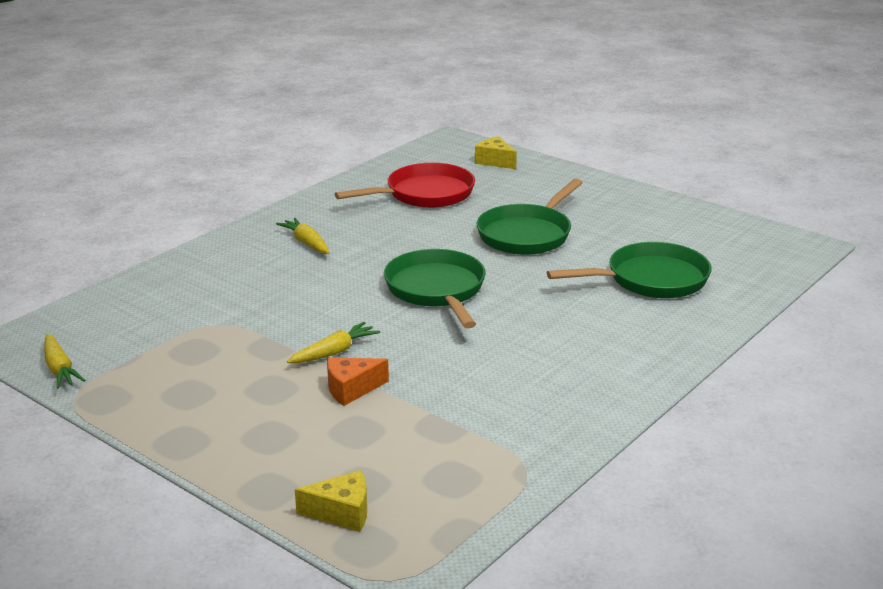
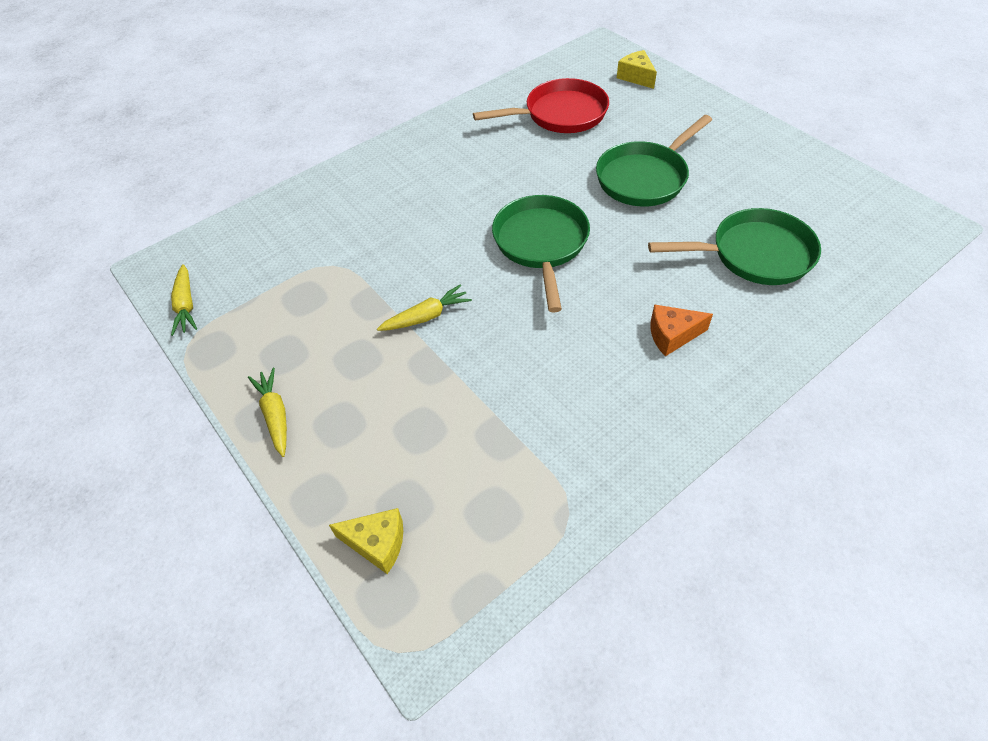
camera: 15 degrees right, 25 degrees up
yellow carrot [276,218,330,254] -> yellow carrot moved to [248,368,287,457]
orange cheese [327,358,389,406] -> orange cheese moved to [650,304,713,356]

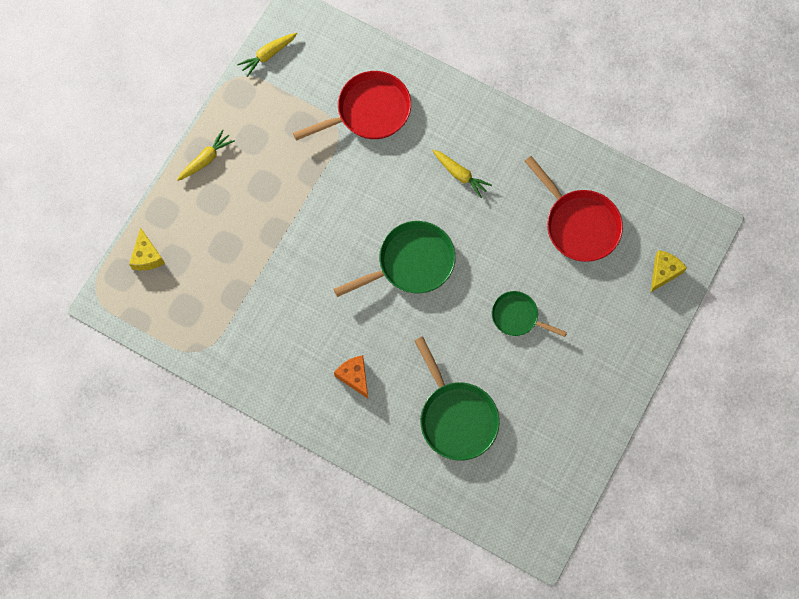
camera: 65 degrees right, 20 degrees up
yellow carrot [377,284,472,331] -> yellow carrot moved to [432,150,492,198]
green pan [596,115,712,207] -> green pan [492,291,567,337], size x0.60
none -> red pan [293,71,411,141]

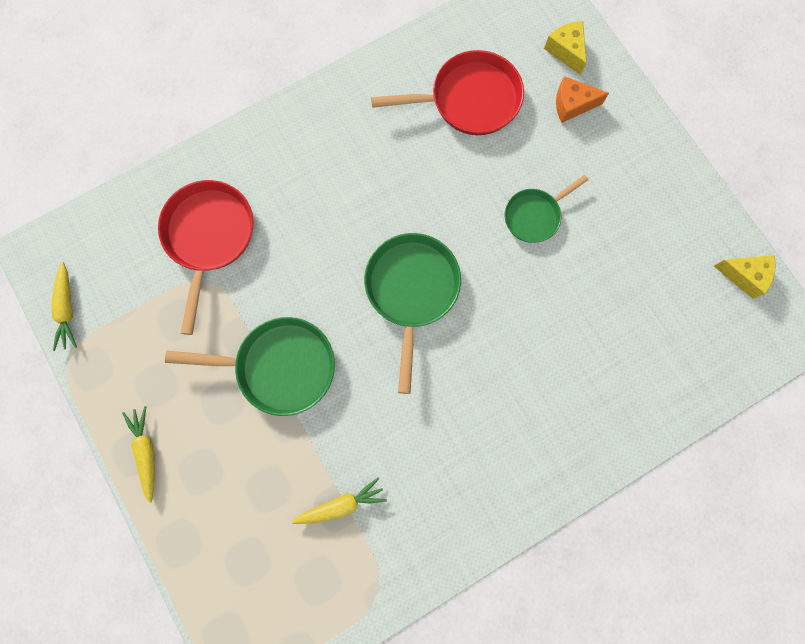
camera: 60 degrees left, 5 degrees up
yellow cheese [129,227,165,270] -> yellow cheese moved to [714,255,776,299]
orange cheese [334,355,368,398] -> orange cheese moved to [556,76,609,123]
green pan [414,337,500,461] -> green pan moved to [165,317,335,416]
yellow carrot [432,150,492,198] -> yellow carrot moved to [292,478,387,524]

